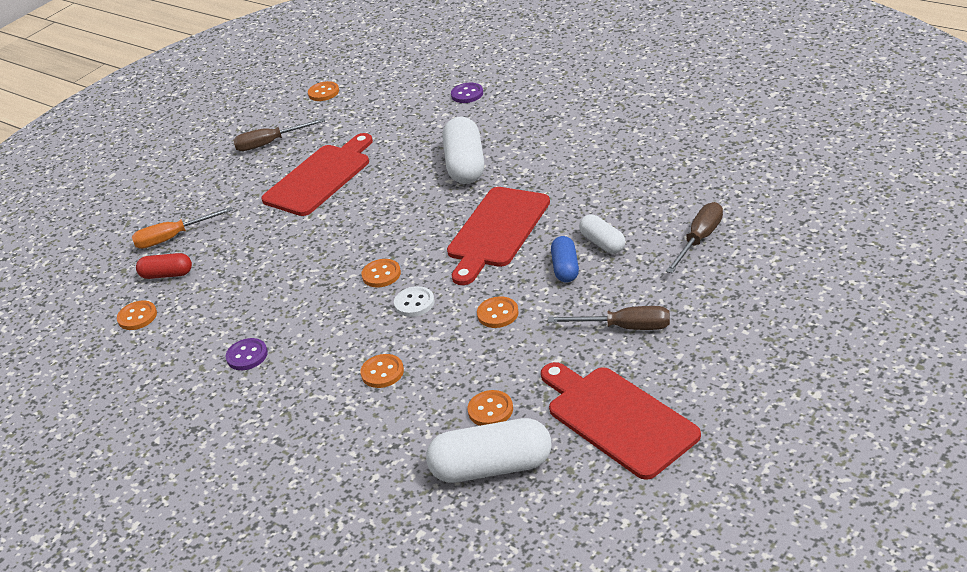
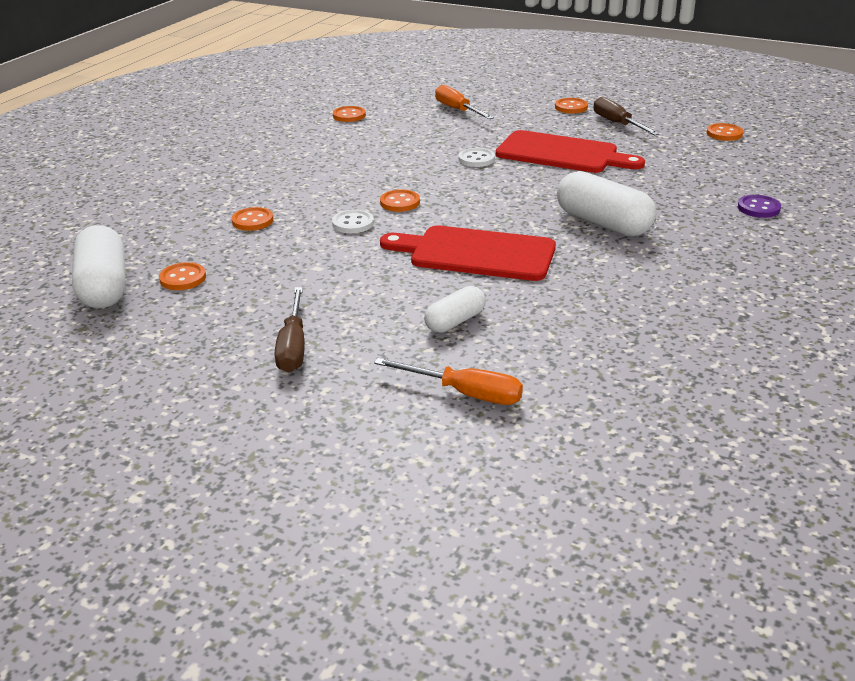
camera: 75 degrees right, 5 degrees down
red capsule [136,253,192,279] -> none
purple button [225,338,268,370] -> none
white capsule [443,117,484,184] -> white capsule turned 60 degrees clockwise [557,171,656,236]
orange button [477,297,519,328] -> orange button moved to [555,98,588,113]
red cutting board [541,362,701,480] -> none
blue capsule [551,236,579,282] -> none
brown screwdriver [666,202,723,273] -> orange screwdriver [374,358,523,405]
none -> white button [459,148,495,167]

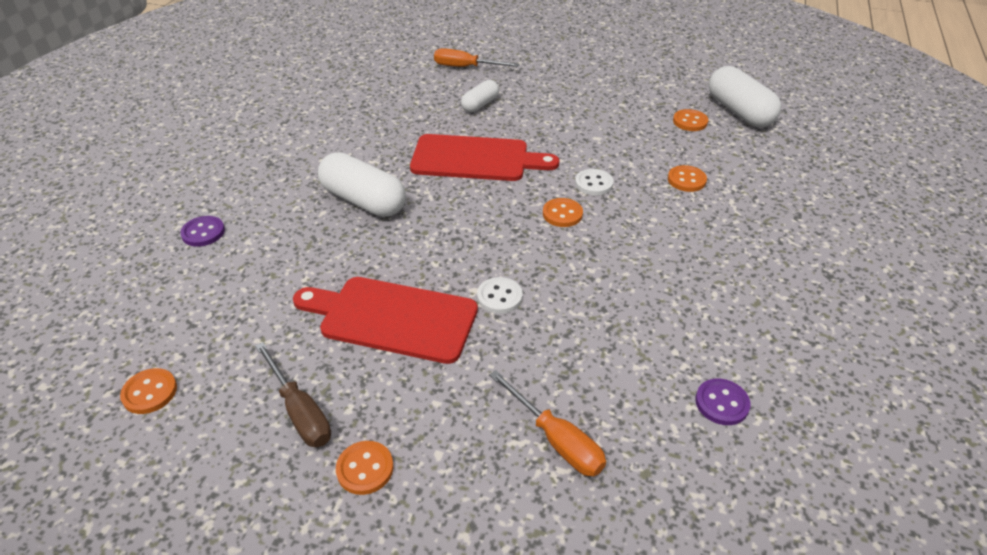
camera: 170 degrees right, 10 degrees up
brown screwdriver [275,287,305,372] -> none
orange button [333,106,366,122] -> purple button [695,379,751,425]

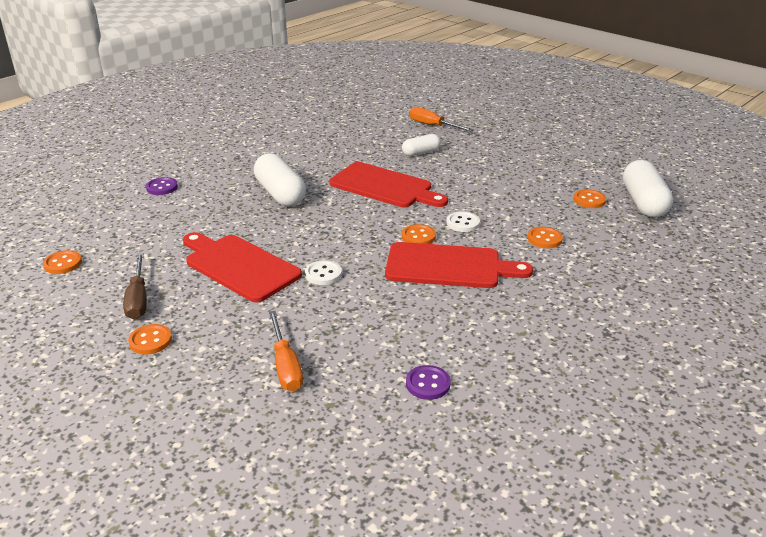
camera: 25 degrees right, 10 degrees down
none -> red cutting board [385,242,533,288]

